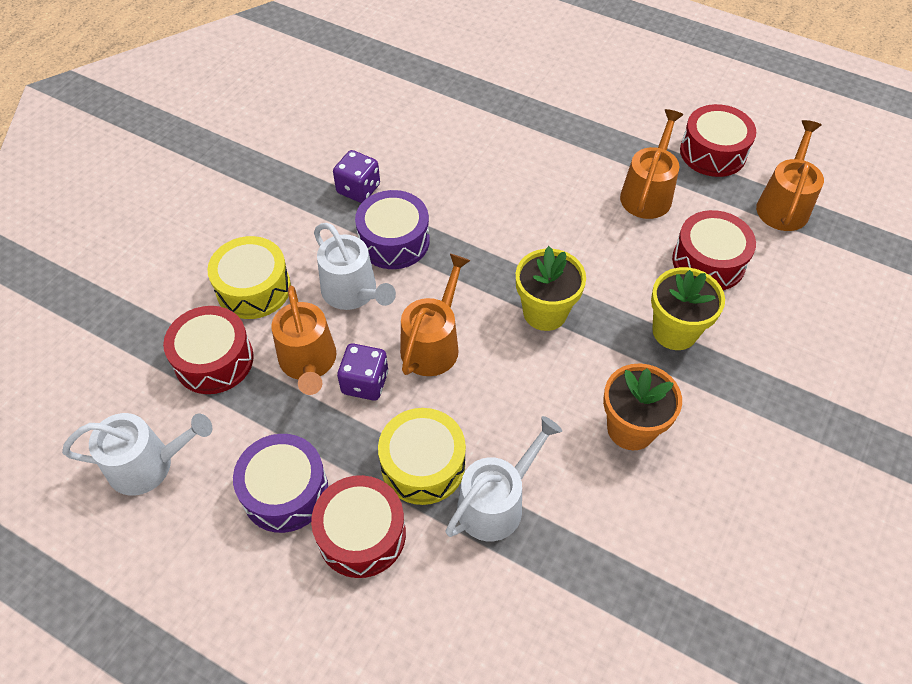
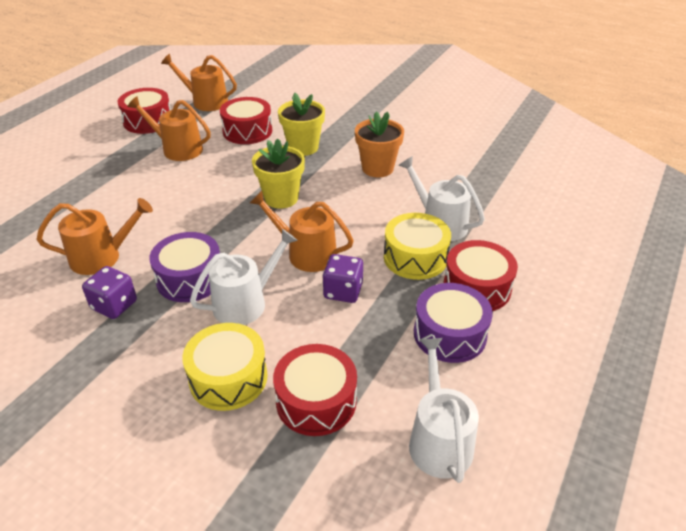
camera: 90 degrees left, 15 degrees down
orange watering can [271,285,336,395] -> orange watering can moved to [36,198,153,275]

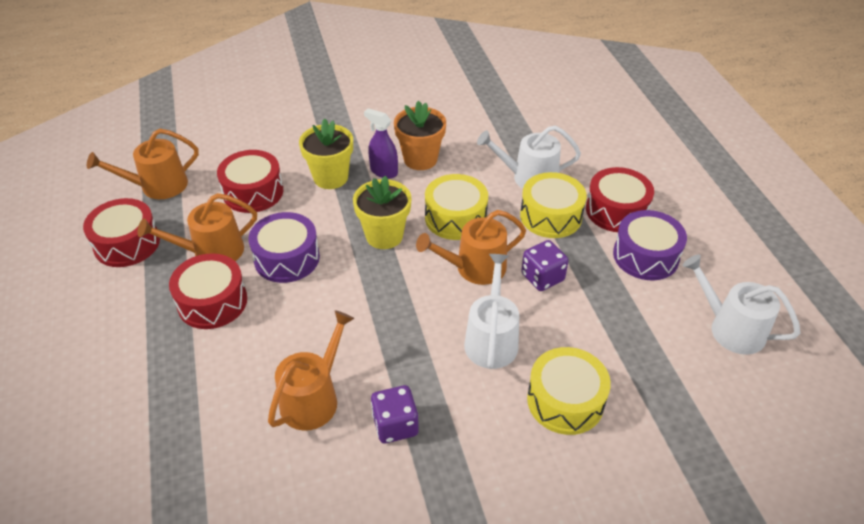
camera: 45 degrees left, 5 degrees up
purple drum [149,232,220,302] -> purple drum moved to [248,212,320,283]
red drum [273,344,357,436] -> red drum moved to [169,253,247,329]
none -> purple spray bottle [364,108,398,179]
none -> yellow drum [425,174,488,240]

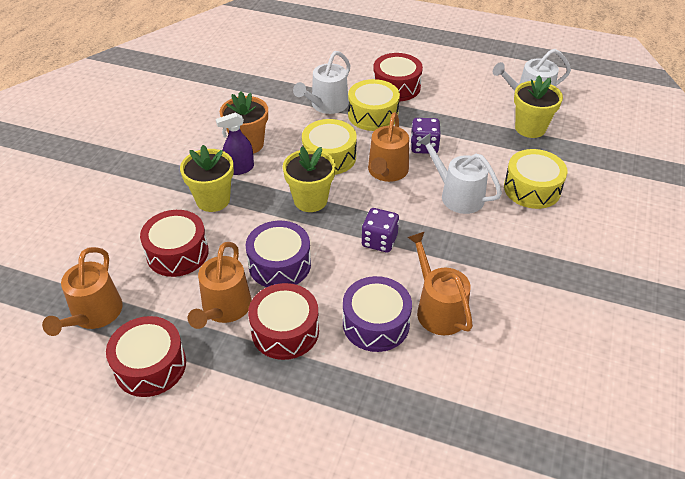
camera: 55 degrees left, 0 degrees up
purple dice [371,385,419,443] -> purple dice moved to [362,208,399,253]
purple drum [613,210,687,280] -> purple drum moved to [343,276,412,352]
none -> yellow flower pot [514,75,563,138]

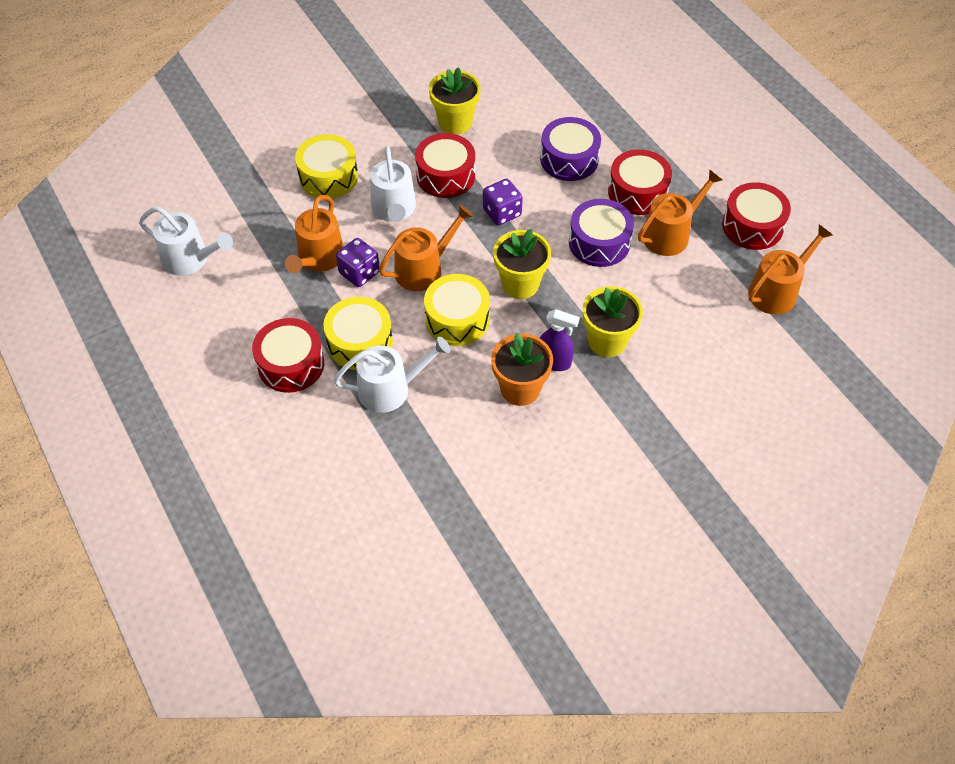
camera: 140 degrees left, 10 degrees up
red drum [140,210,209,277] -> red drum moved to [415,133,475,198]
orange watering can [407,231,473,335] -> orange watering can moved to [285,195,344,273]
yellow flower pot [514,75,563,138] -> yellow flower pot moved to [429,67,481,135]

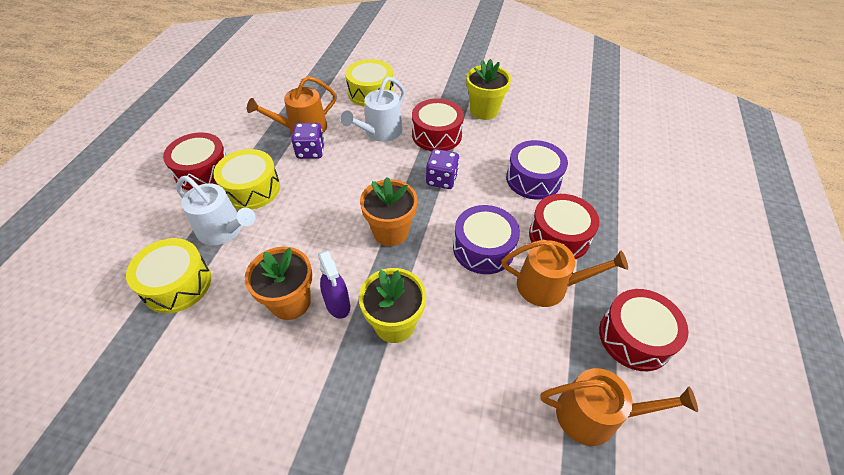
camera: 45 degrees right, 5 degrees down
white watering can [139,207,233,276] -> none
orange watering can [379,205,473,291] -> none
yellow drum [424,274,490,346] -> yellow drum moved to [126,238,211,313]
yellow flower pot [493,229,551,299] -> orange flower pot [360,177,417,246]

